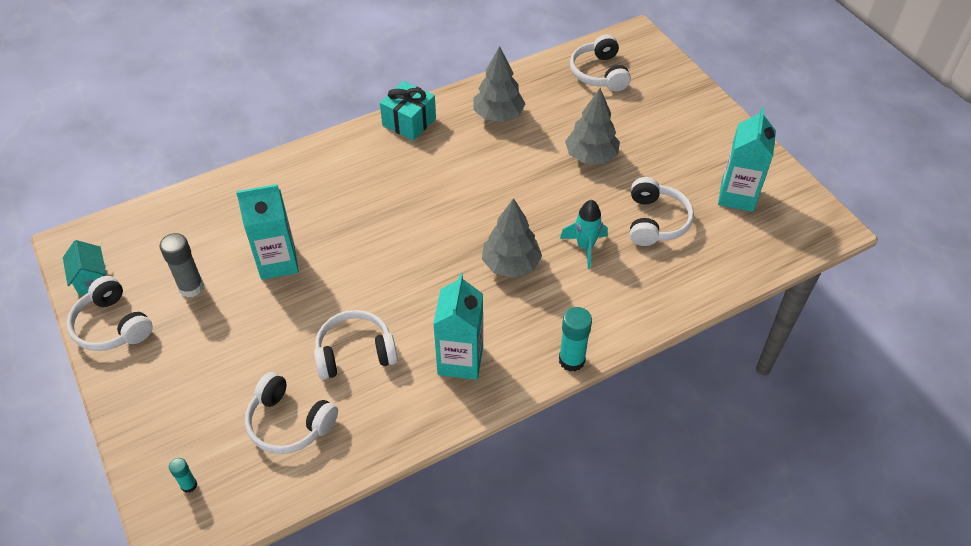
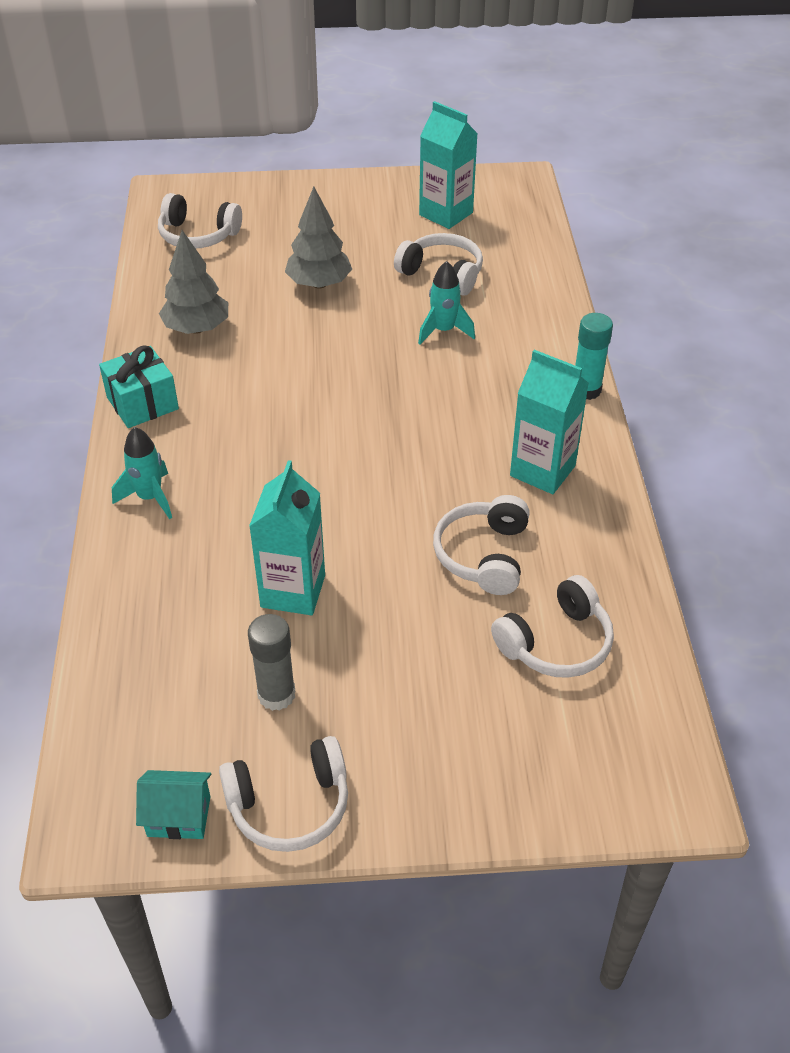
camera: 65 degrees left, 5 degrees down
turquoise glue stick [169,458,197,493] -> none
grey tree [482,198,542,278] -> none
none -> turquoise rocket [112,427,172,519]

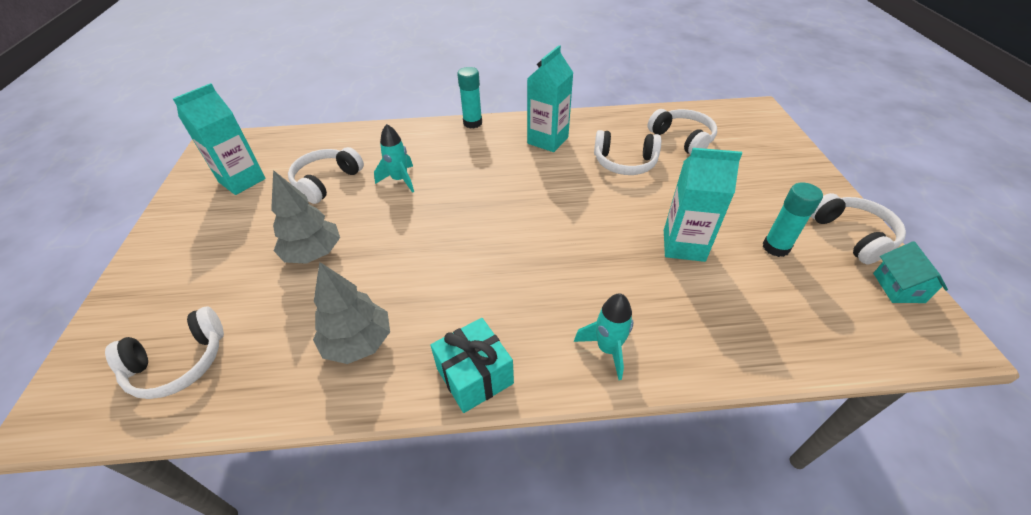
camera: 90 degrees left, 0 degrees up
white headphones [158,193,242,249] -> white headphones turned 45 degrees clockwise [105,307,224,399]
grey glue stick [248,614,296,711] -> turquoise glue stick [763,182,823,257]

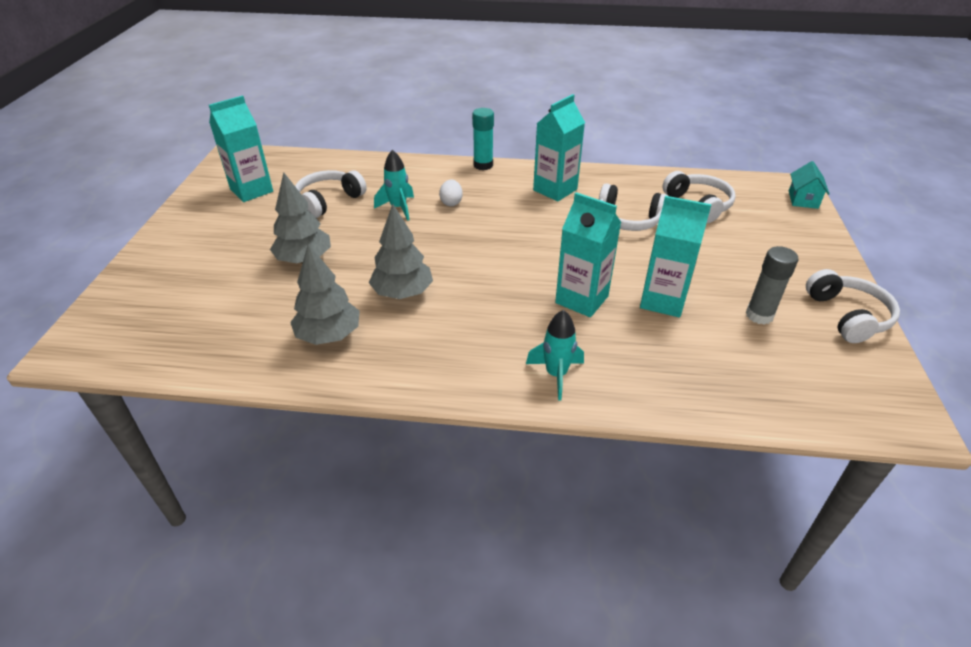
camera: 10 degrees right, 5 degrees down
white headphones [105,307,224,399] -> none
turquoise gift [431,318,514,413] -> none
turquoise glue stick [763,182,823,257] -> grey glue stick [746,246,798,325]
turquoise house [873,241,948,303] -> turquoise house moved to [789,161,830,209]
none -> grey tree [369,204,433,299]
none -> white egg [439,180,463,206]
none -> turquoise carton [555,192,621,317]

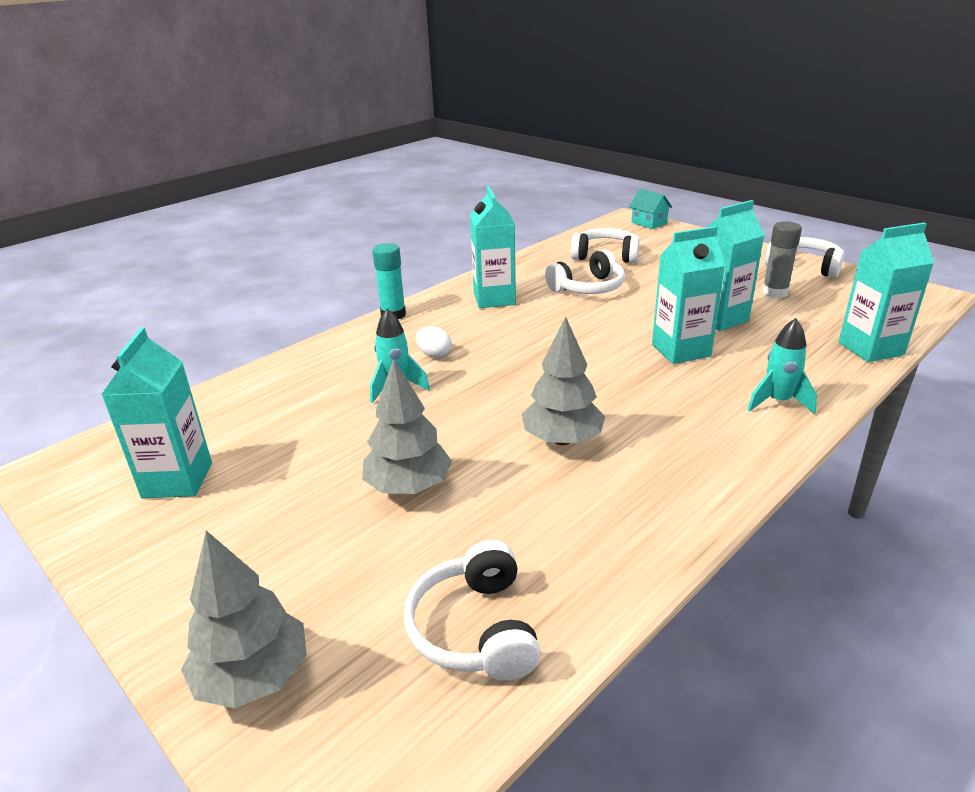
camera: 50 degrees left, 10 degrees down
grey tree [290,244,360,345] -> grey tree moved to [181,531,307,708]
white headphones [295,170,367,218] -> white headphones moved to [404,540,541,681]
none -> turquoise carton [839,222,934,362]

